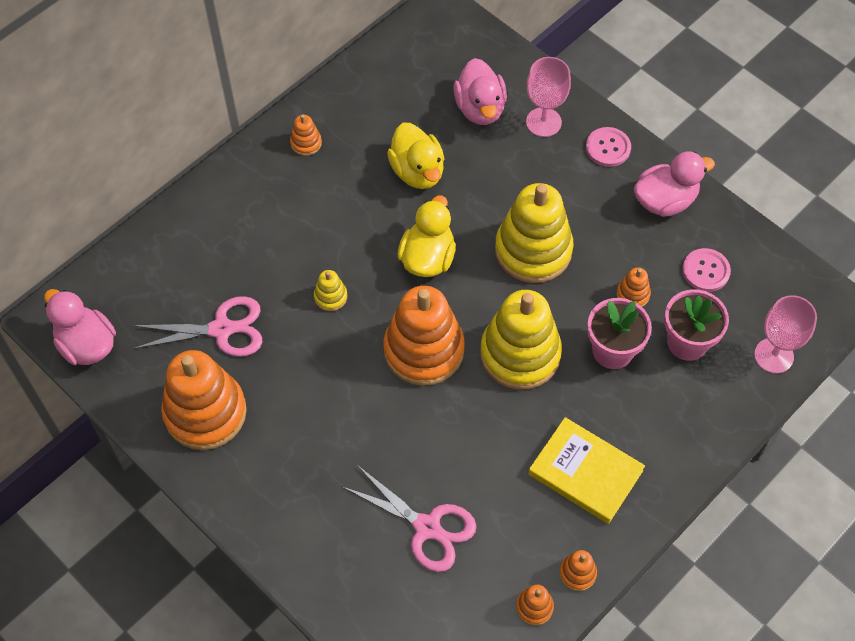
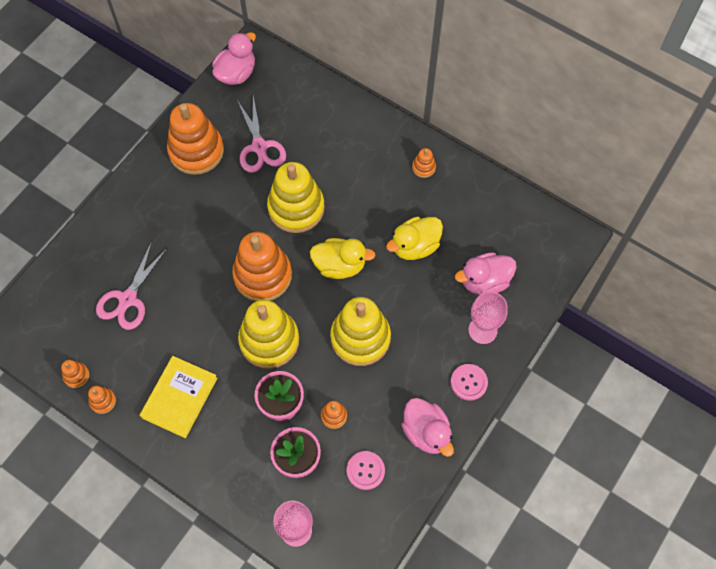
camera: 80 degrees right, 5 degrees up
yellow stacking toy [314,270,347,311] -> yellow stacking toy [267,162,325,233], size x2.36

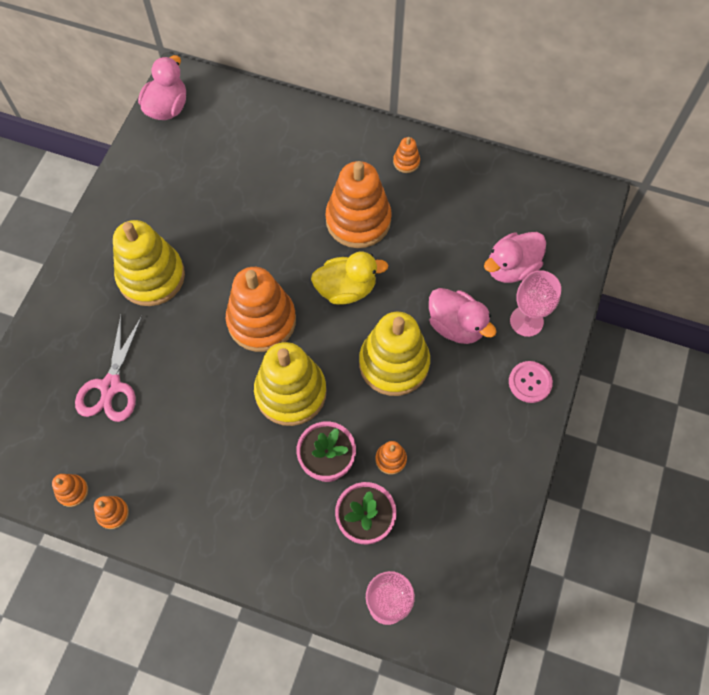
camera: 15 degrees left, 0 degrees up
yellow book [140,356,218,438] -> none
orange stacking toy [167,103,224,175] -> orange stacking toy moved to [326,161,391,248]
pink scissors [237,96,286,173] -> none
yellow stacking toy [267,162,325,233] -> yellow stacking toy moved to [113,220,185,306]
pink button [347,451,385,490] -> none
yellow duck [386,217,443,260] -> none
pink duck [402,398,454,457] -> pink duck moved to [429,288,497,344]

